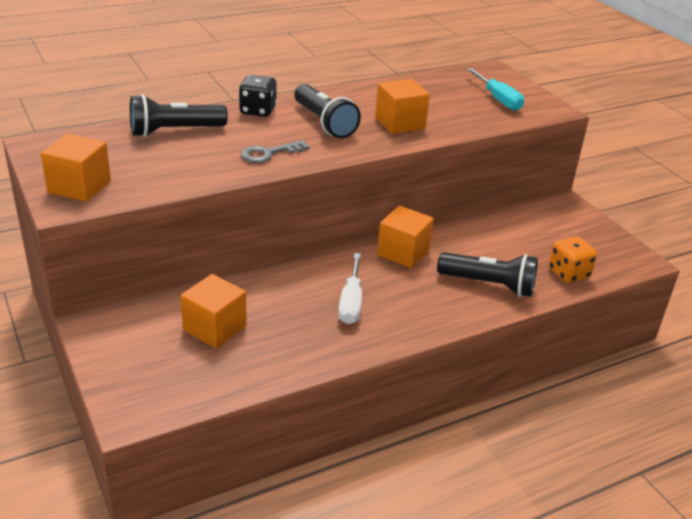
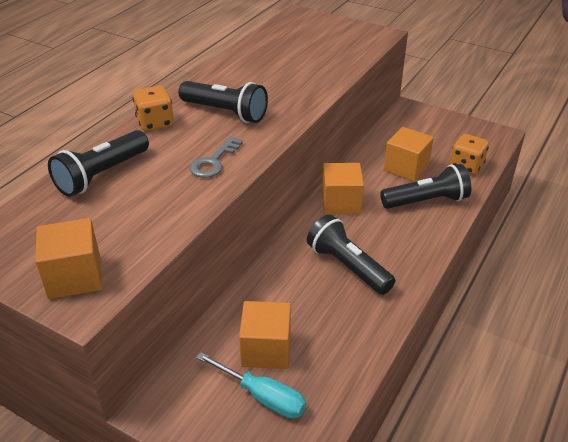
camera: 30 degrees left, 5 degrees up
black dice [239,75,277,117] -> orange dice [132,86,174,131]
white screwdriver [338,253,362,324] -> black flashlight [307,215,395,295]
orange cube [375,79,430,134] -> orange cube moved to [384,127,434,182]
turquoise screwdriver [467,68,524,111] -> turquoise screwdriver moved to [196,352,306,419]

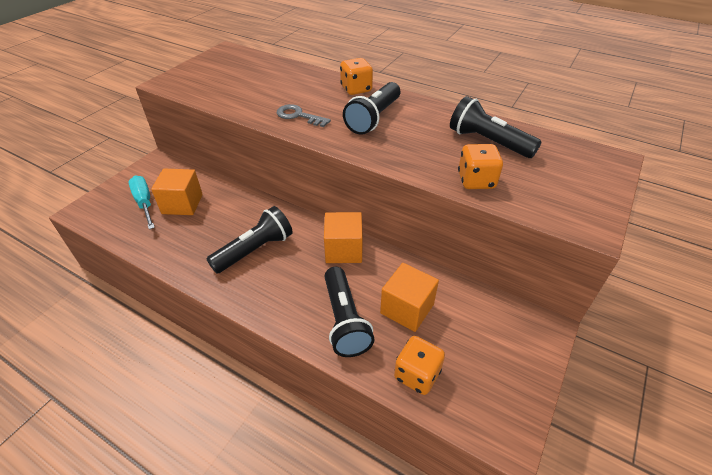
camera: 90 degrees right, 5 degrees up
orange cube [35,218,102,299] -> none
black flashlight [48,130,149,197] -> black flashlight moved to [450,96,542,158]
turquoise screwdriver [196,352,306,419] -> turquoise screwdriver turned 120 degrees clockwise [129,176,155,229]
none -> orange dice [458,144,503,189]

